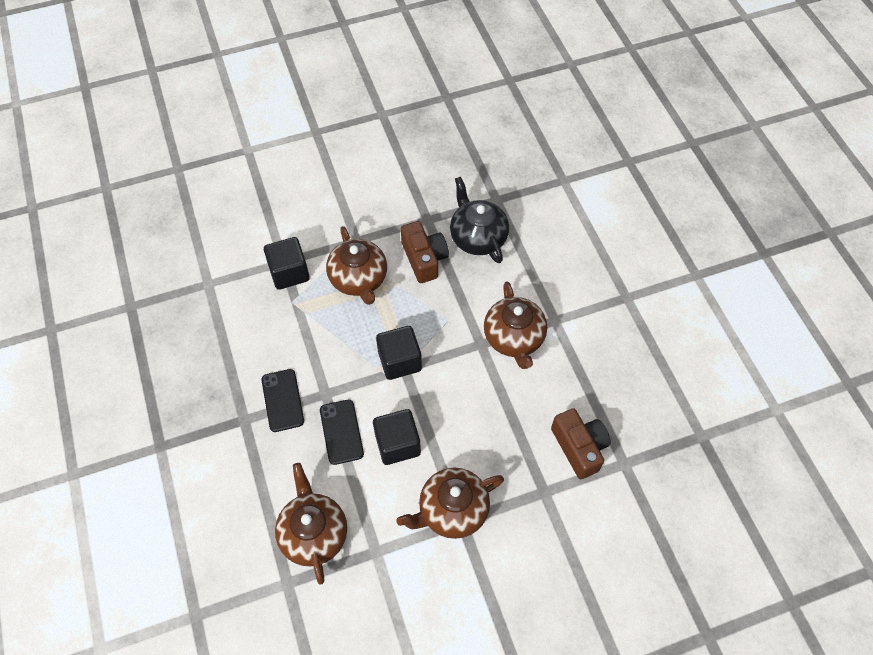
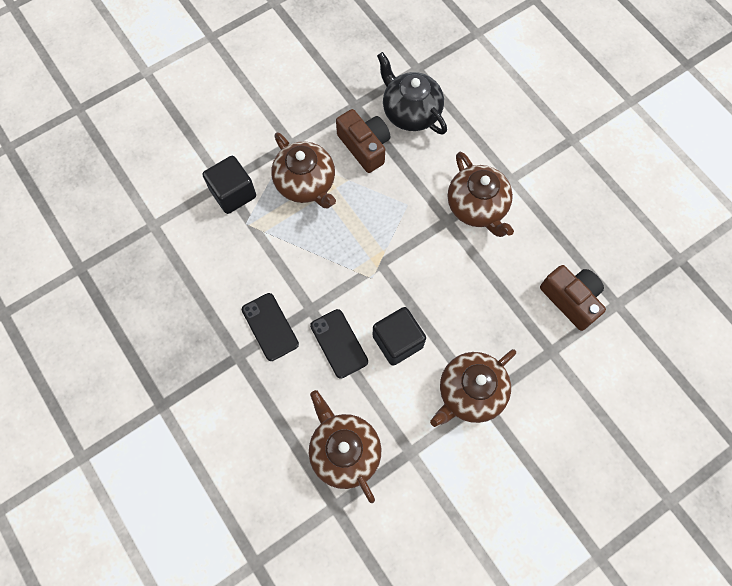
camera: 15 degrees left, 10 degrees up
black cube [376,326,422,380] -> none

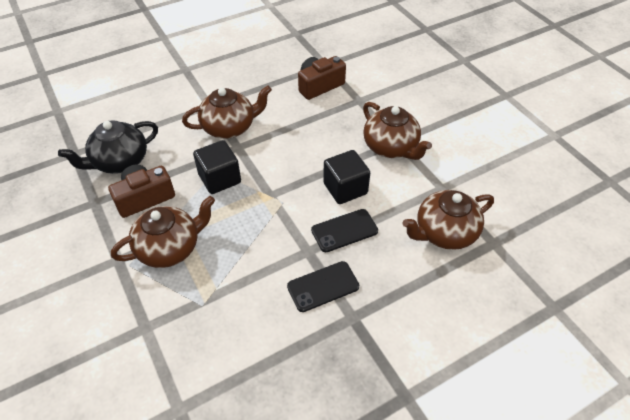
camera: 85 degrees left, 20 degrees down
black cube [203,156,256,214] -> black cube moved to [193,140,241,194]

